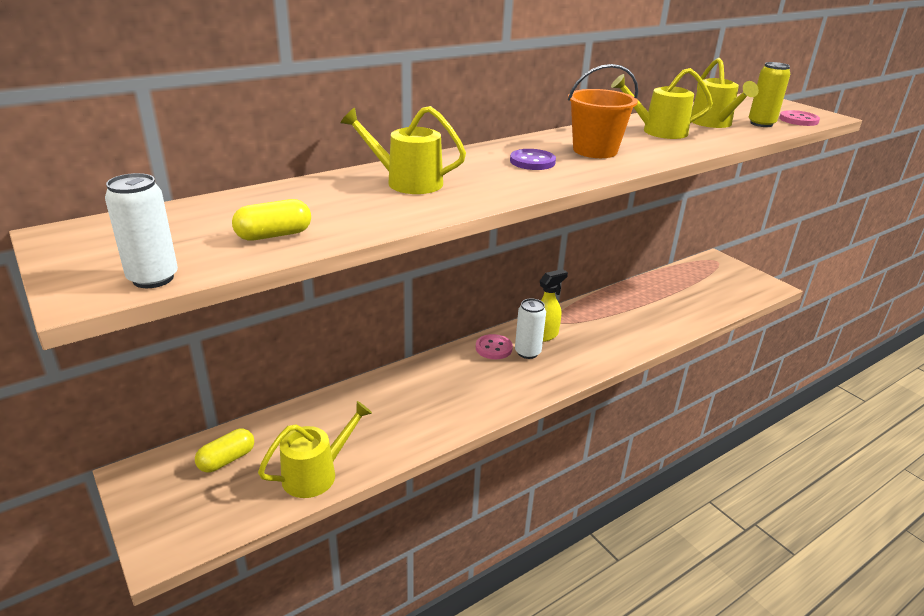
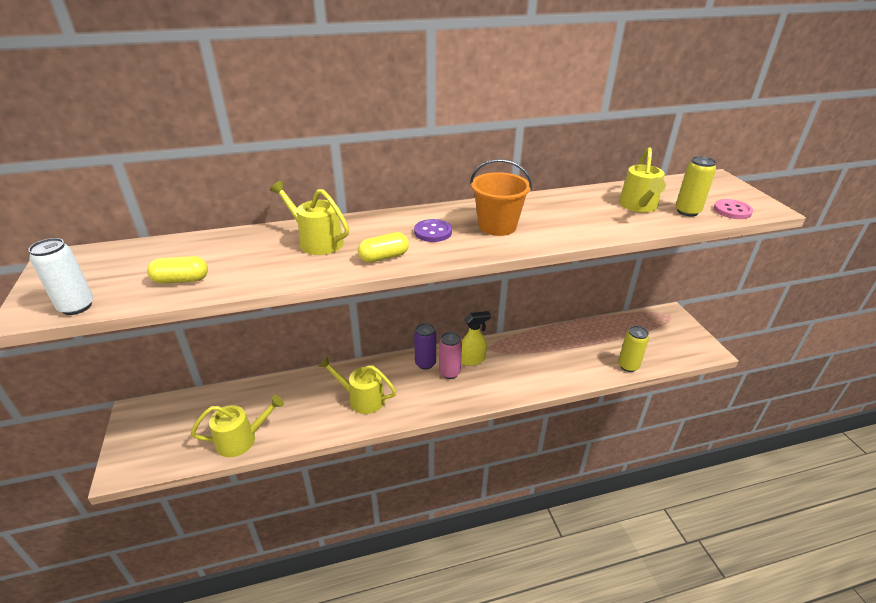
camera: 20 degrees right, 5 degrees up
yellow capsule [195,429,254,473] -> yellow capsule moved to [358,232,409,263]
pink button [476,334,513,359] -> purple can [414,323,436,370]
white can [515,298,546,359] -> pink can [439,332,462,379]
yellow watering can [611,68,713,139] -> yellow watering can moved to [318,356,397,414]
none -> yellow can [618,326,649,372]

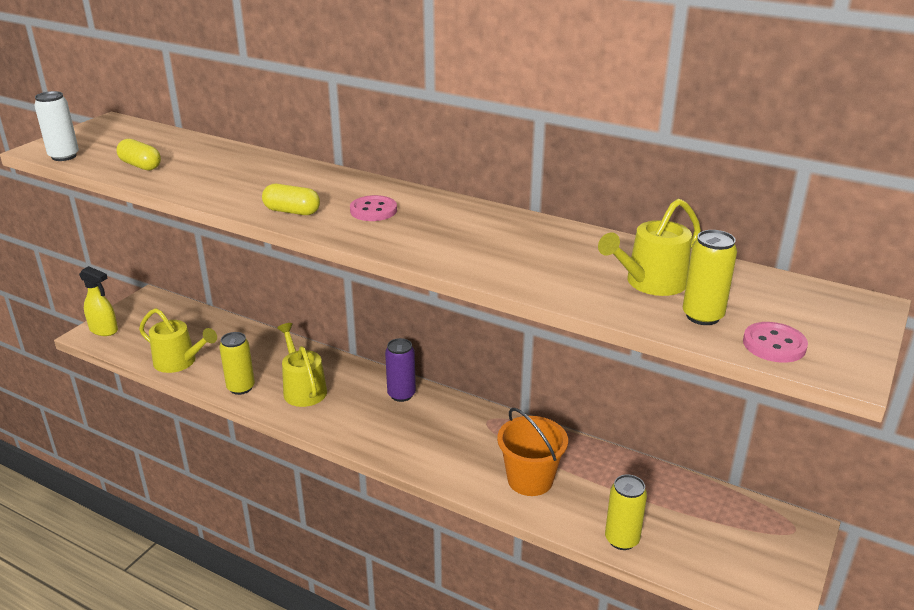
camera: 45 degrees right, 5 degrees down
yellow watering can [269,180,349,255] -> none
purple button [414,219,452,242] -> pink button [350,195,397,221]
pink can [439,332,462,379] -> none
yellow spray bottle [461,311,491,366] -> yellow spray bottle moved to [79,266,118,336]
orange bucket [470,159,532,236] -> orange bucket moved to [497,408,568,496]
none -> yellow can [219,332,255,395]

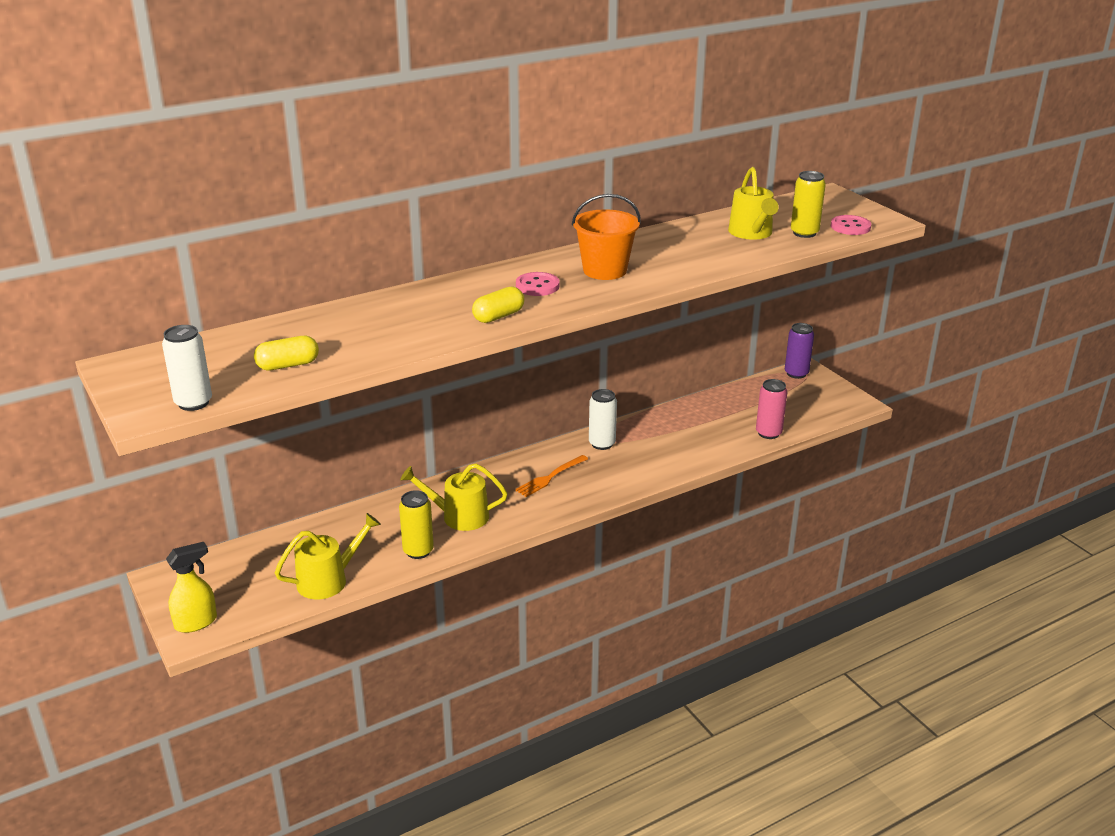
camera: 60 degrees left, 0 degrees up
purple can [385,338,416,402] -> purple can moved to [785,323,814,379]
orange bucket [497,408,568,496] -> orange bucket moved to [572,194,641,280]
yellow can [605,474,647,550] -> pink can [756,379,787,439]
none -> orange fork [515,455,588,497]
none -> white can [589,389,617,450]

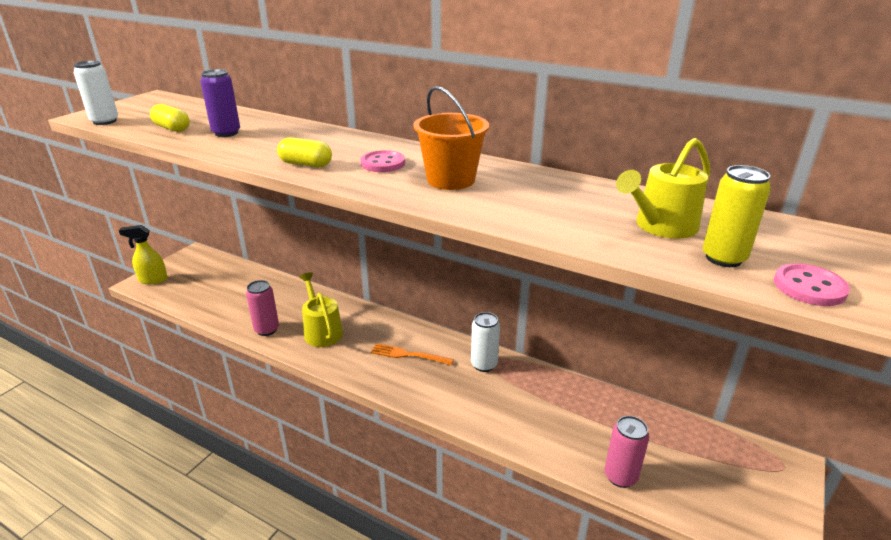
camera: 60 degrees right, 0 degrees up
yellow spray bottle [166,542,217,633] -> yellow spray bottle turned 150 degrees clockwise [119,225,168,284]
yellow watering can [275,513,381,599] -> none
yellow can [399,490,434,559] -> pink can [246,280,279,336]
purple can [785,323,814,379] -> purple can moved to [200,69,240,137]

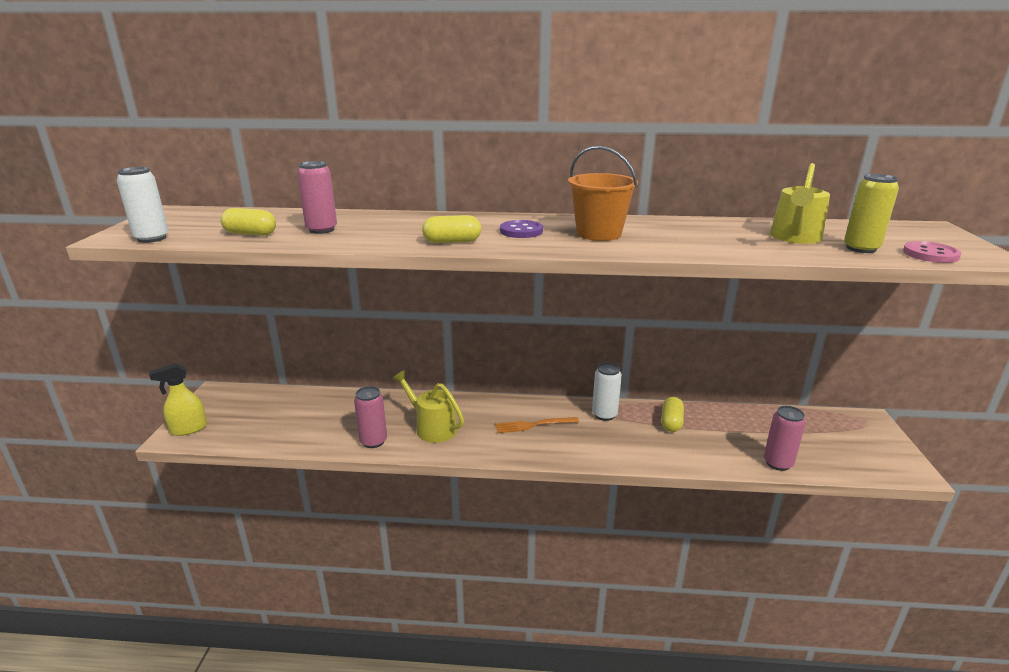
camera: 25 degrees left, 5 degrees down
purple can [200,69,240,137] -> pink can [297,161,337,234]
pink button [360,150,405,172] -> purple button [500,220,543,238]
none -> yellow capsule [661,397,684,432]

